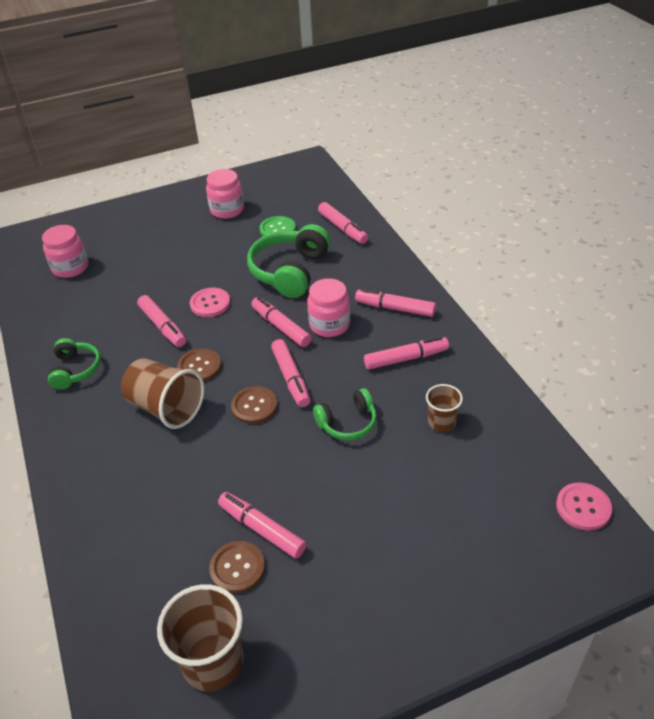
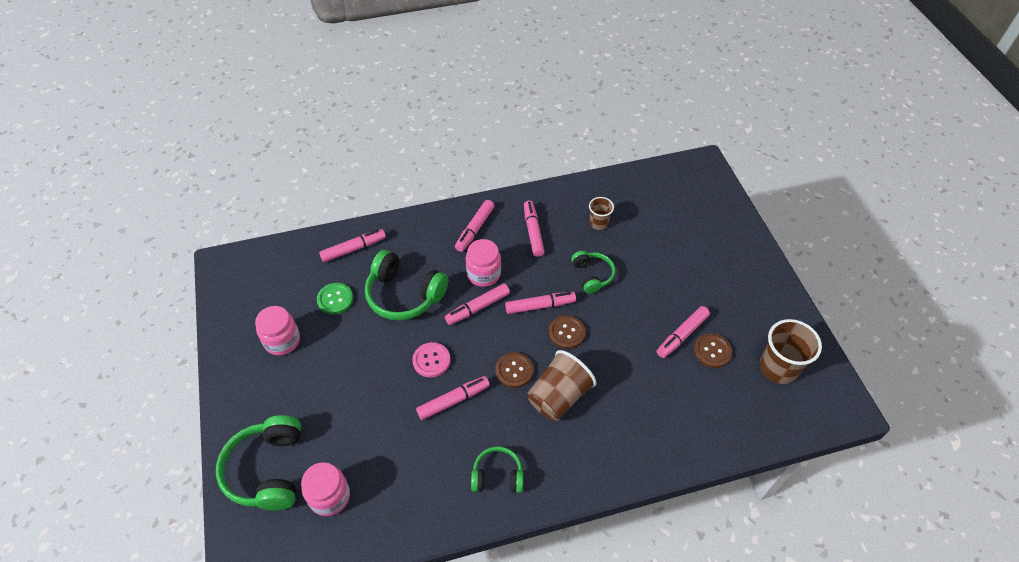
camera: 85 degrees left, 10 degrees up
pink button [556,482,612,531] -> none
none -> green headphones [216,415,301,511]

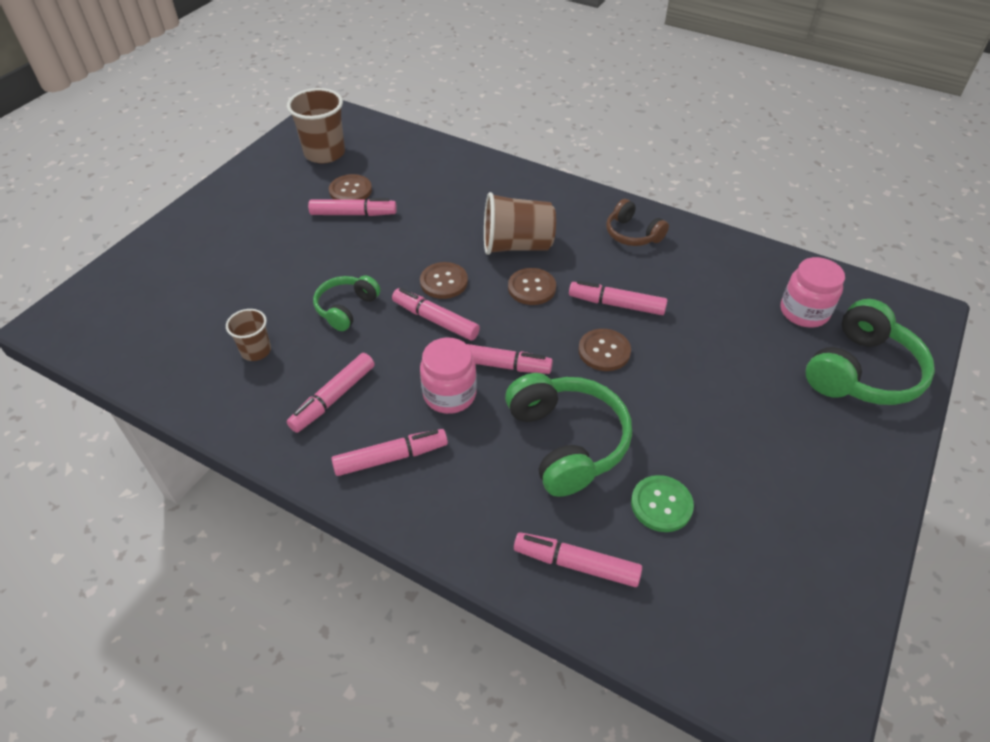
camera: 135 degrees left, 5 degrees down
pink jar [255,306,300,356] -> none
pink button [412,342,450,378] -> brown button [578,329,631,371]
green headphones [471,446,523,493] -> brown headphones [606,199,669,246]

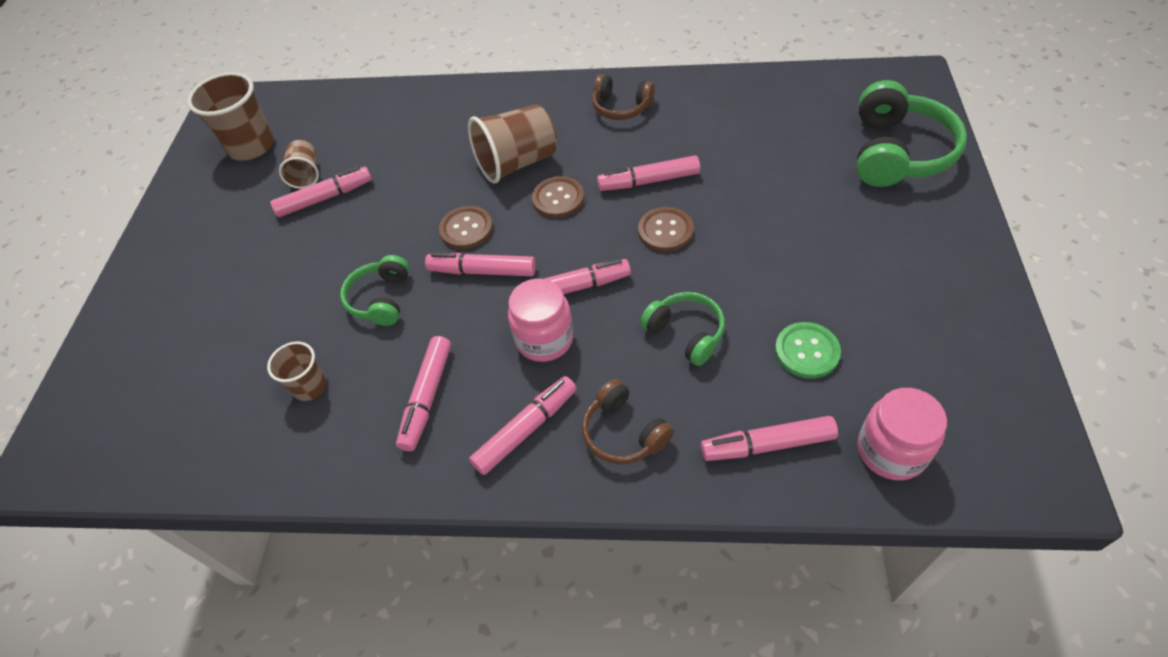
camera: 20 degrees left, 5 degrees up
brown button [329,174,372,200] -> brown cup [279,140,319,189]
green headphones [505,373,632,497] -> green headphones [640,292,725,366], size x0.58
pink jar [781,257,845,328] -> pink jar moved to [857,388,947,480]
none -> brown headphones [582,379,674,465]

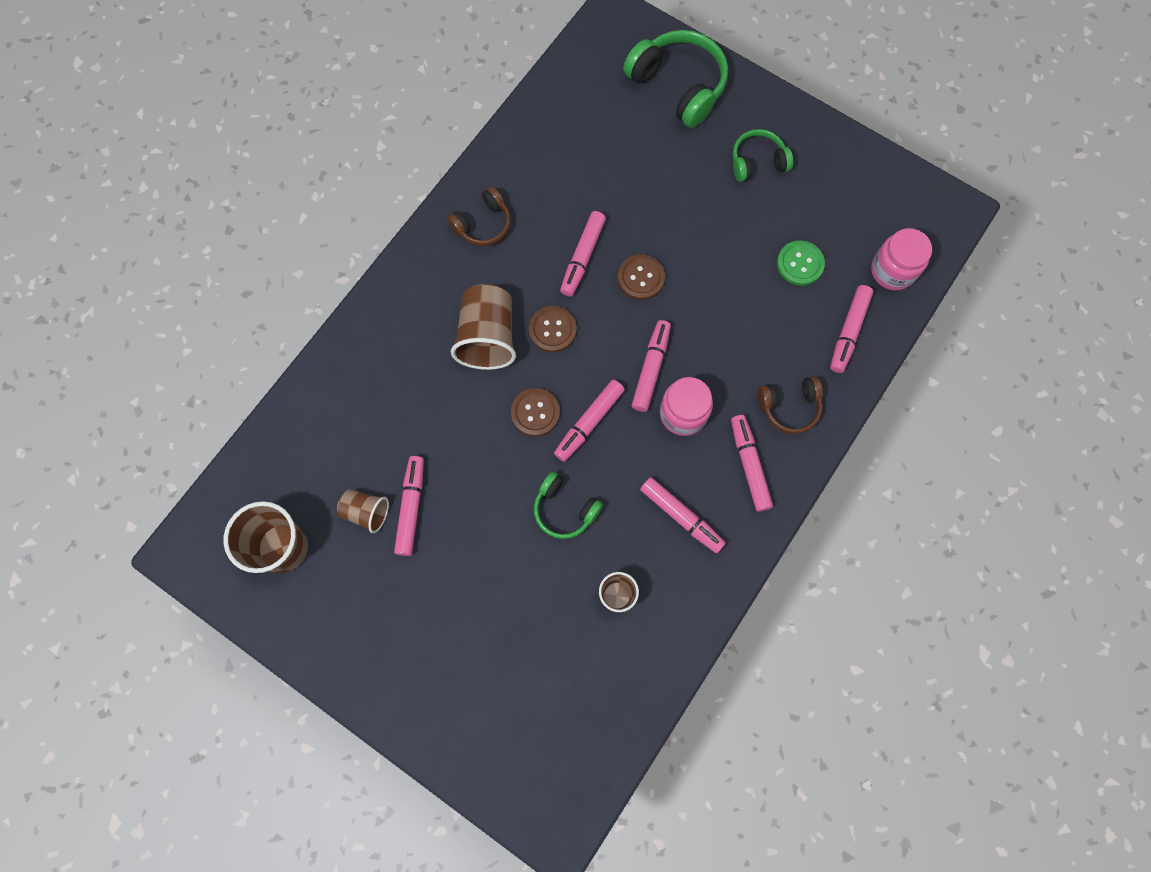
camera: 65 degrees left, 20 degrees up
green headphones [640,292,725,366] -> green headphones moved to [733,129,793,182]

